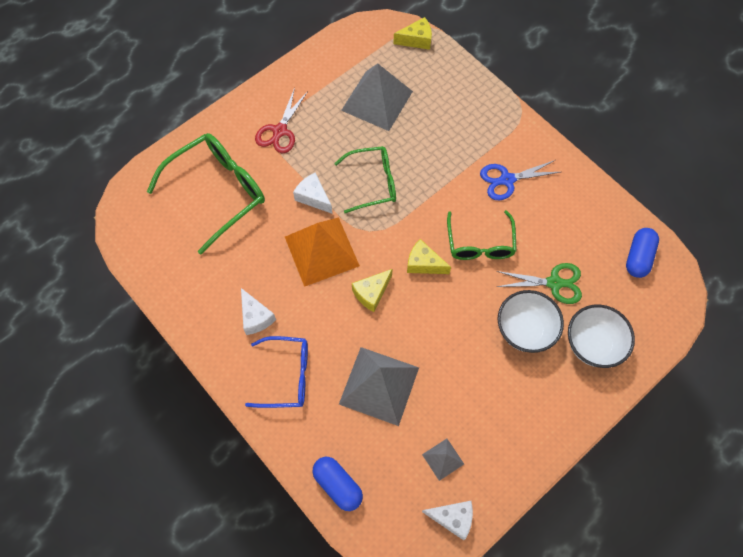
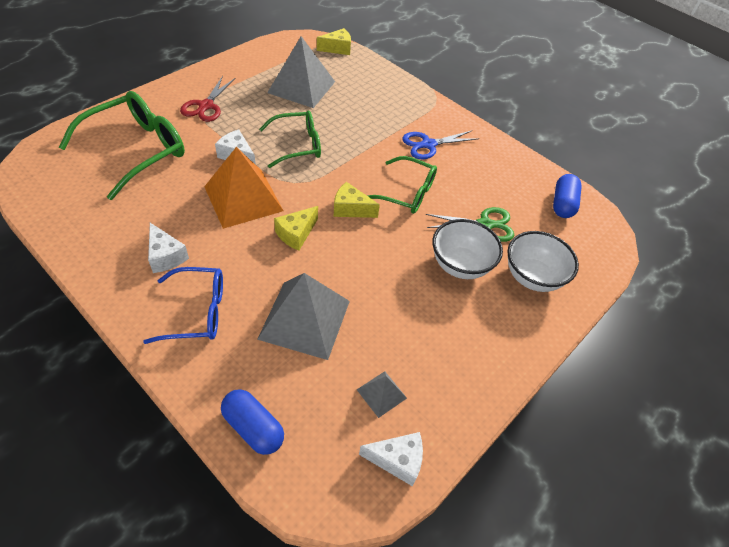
camera: 10 degrees left, 15 degrees down
green glasses [447,210,517,260] -> green glasses turned 60 degrees counterclockwise [368,156,437,214]

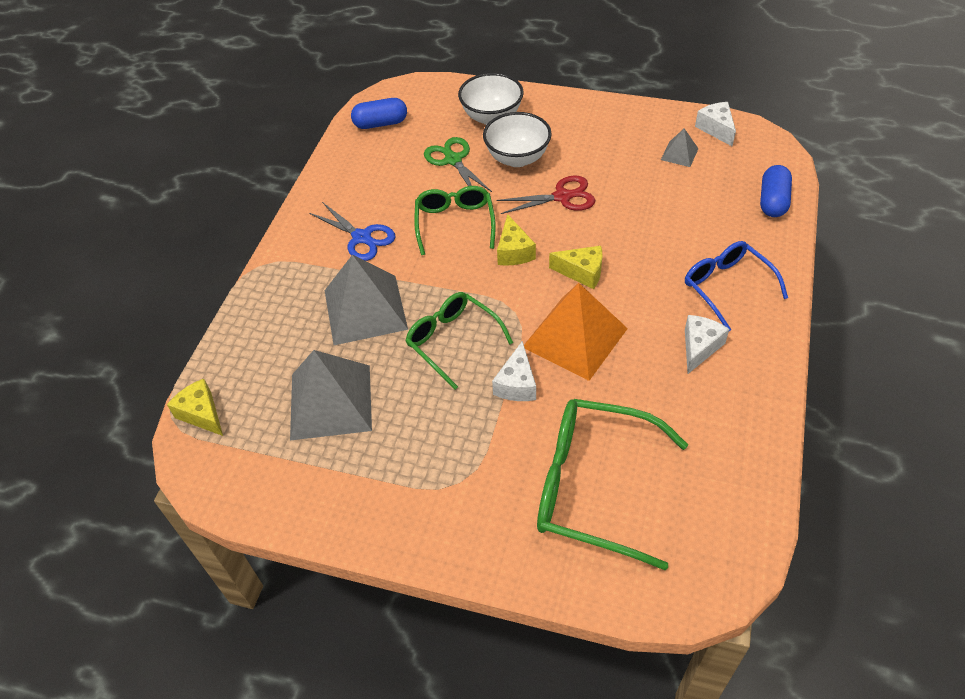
camera: 110 degrees left, 0 degrees up
red scissors [180,76,236,122] -> red scissors moved to [497,175,595,214]
grey pyramid [257,273,350,360] -> grey pyramid moved to [324,255,408,345]

